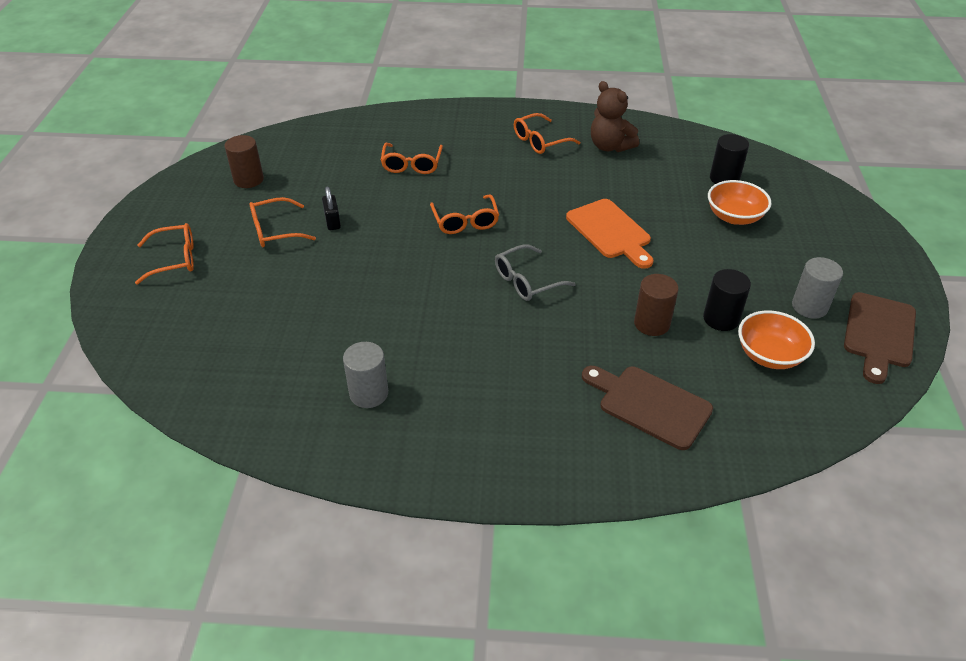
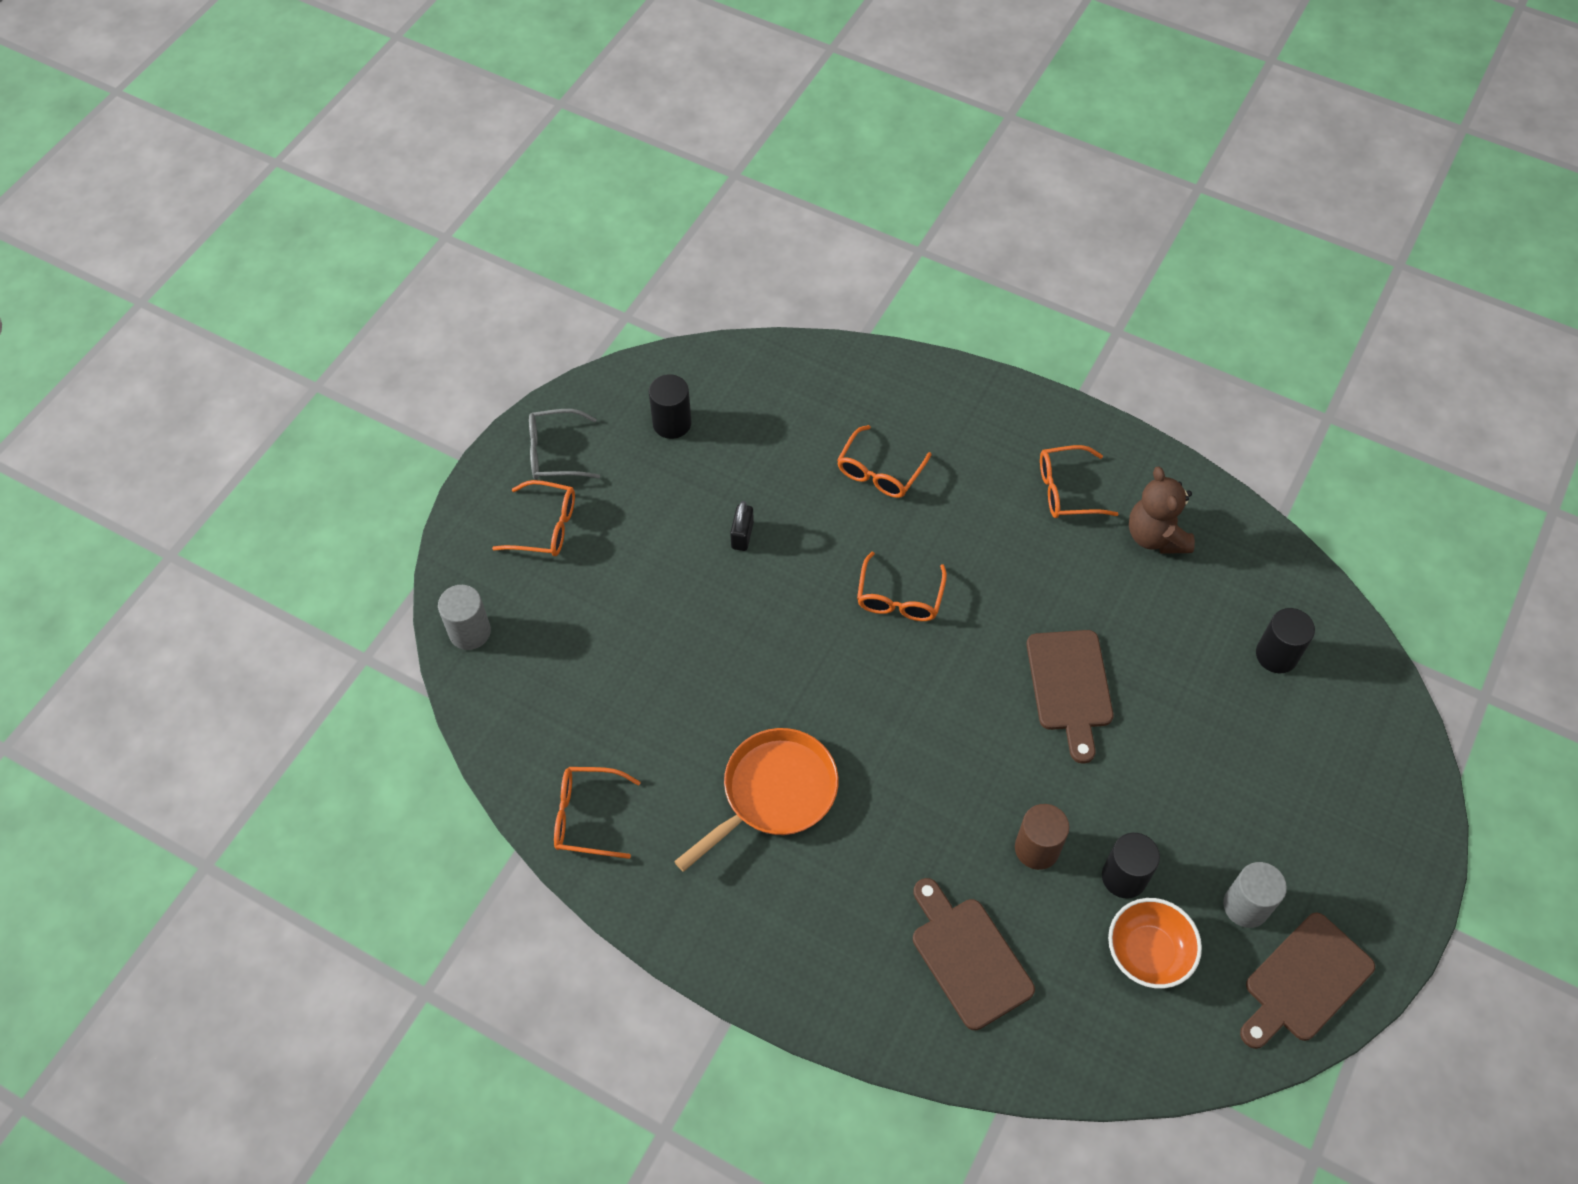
camera: 25 degrees right, 15 degrees up
brown cylinder [224,135,264,188] -> black cylinder [649,374,692,439]
orange glasses [250,197,316,247] -> orange glasses moved to [554,767,641,859]
grey cylinder [343,342,388,408] -> grey cylinder moved to [438,585,491,650]
grey glasses [495,244,576,301] -> grey glasses moved to [529,409,600,480]
orange cutting board [566,199,653,269] -> brown cutting board [1027,630,1113,764]
orange bowl [708,180,771,225] -> none
none -> orange pan [674,728,839,872]

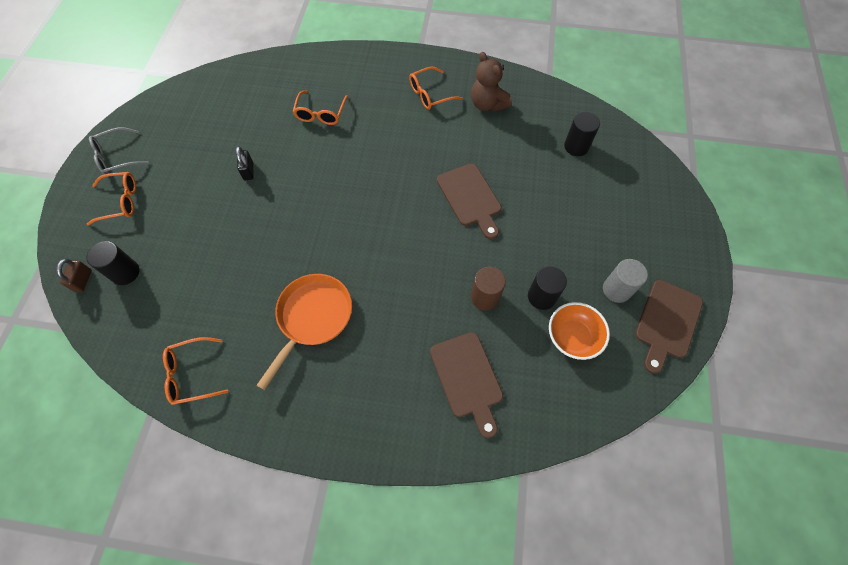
camera: 20 degrees left, 5 degrees up
grey cylinder [438,585,491,650] -> brown padlock [56,259,92,292]
black cylinder [649,374,692,439] -> black cylinder moved to [87,241,140,285]
orange glasses [857,552,947,621] -> none
brown cutting board [913,878,1035,1030] -> brown cutting board turned 150 degrees counterclockwise [430,332,503,438]

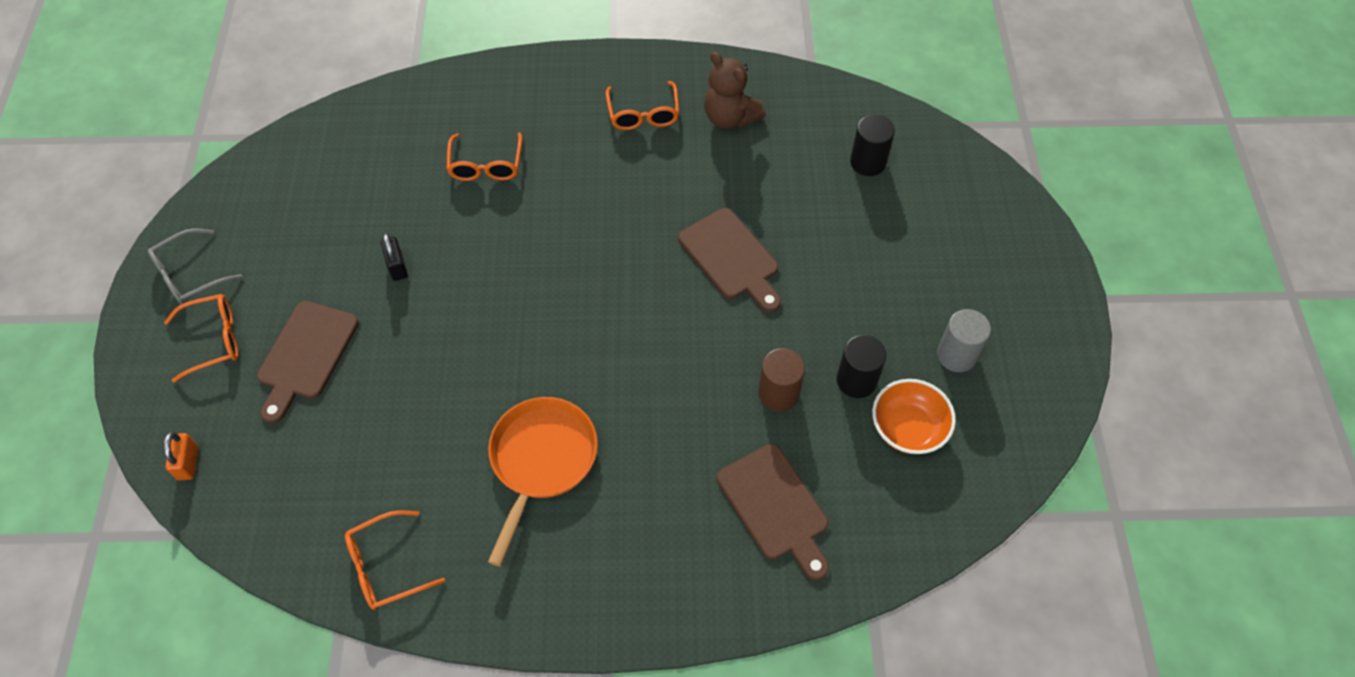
camera: 10 degrees left, 5 degrees down
brown padlock [56,259,92,292] -> orange padlock [164,431,198,480]
black cylinder [87,241,140,285] -> none
orange glasses [409,67,463,110] -> orange glasses turned 60 degrees counterclockwise [605,81,679,130]
brown cutting board [635,280,703,374] -> brown cutting board moved to [257,301,359,424]

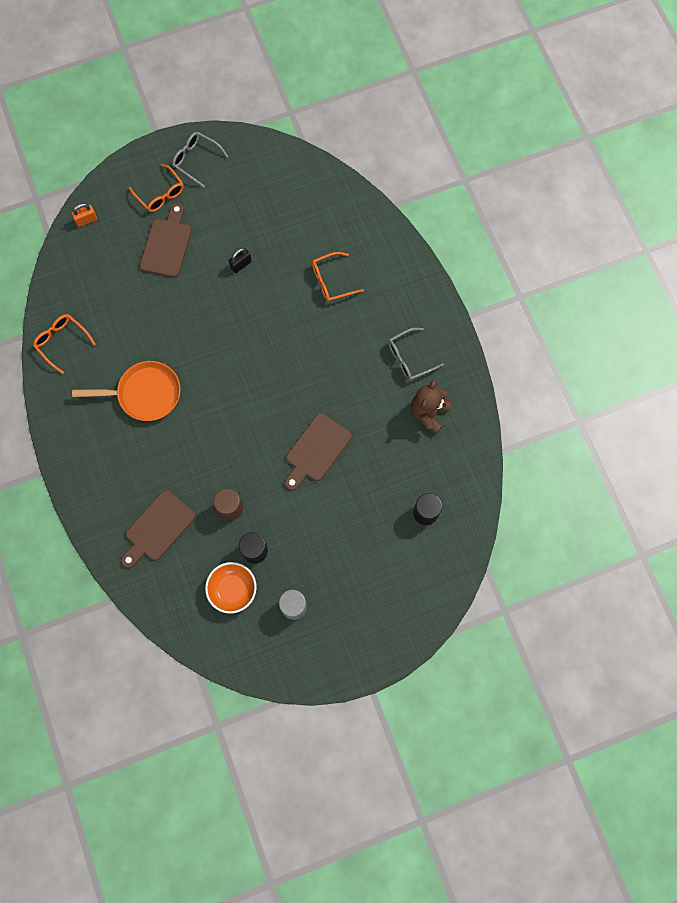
camera: 70 degrees right, 15 degrees up
brown cutting board [257,301,359,424] -> brown cutting board turned 105 degrees clockwise [140,203,192,278]
orange glasses [605,81,679,130] -> grey glasses [388,328,444,380]

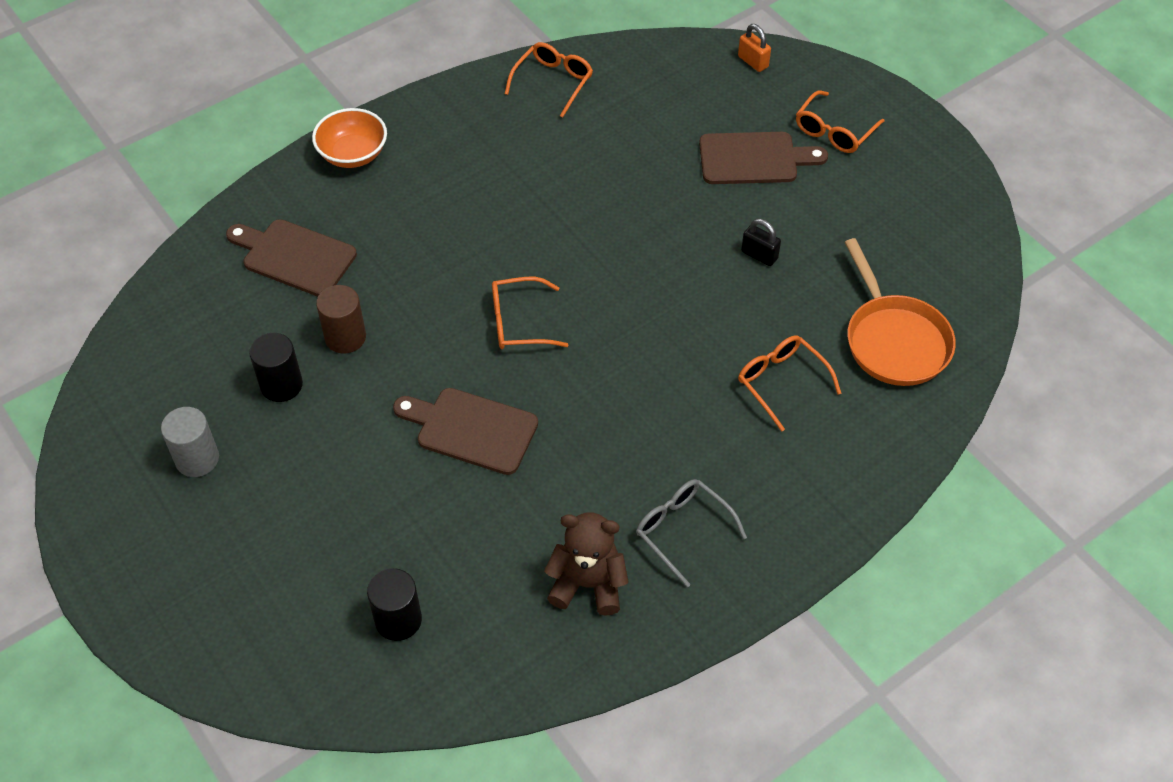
camera: 75 degrees right, 20 degrees down
orange pan [72,361,181,421] -> orange pan moved to [844,238,956,386]
grey glasses [172,132,228,188] -> none
orange bowl [205,562,257,614] -> orange bowl moved to [312,108,387,168]
none -> orange glasses [492,277,568,349]

